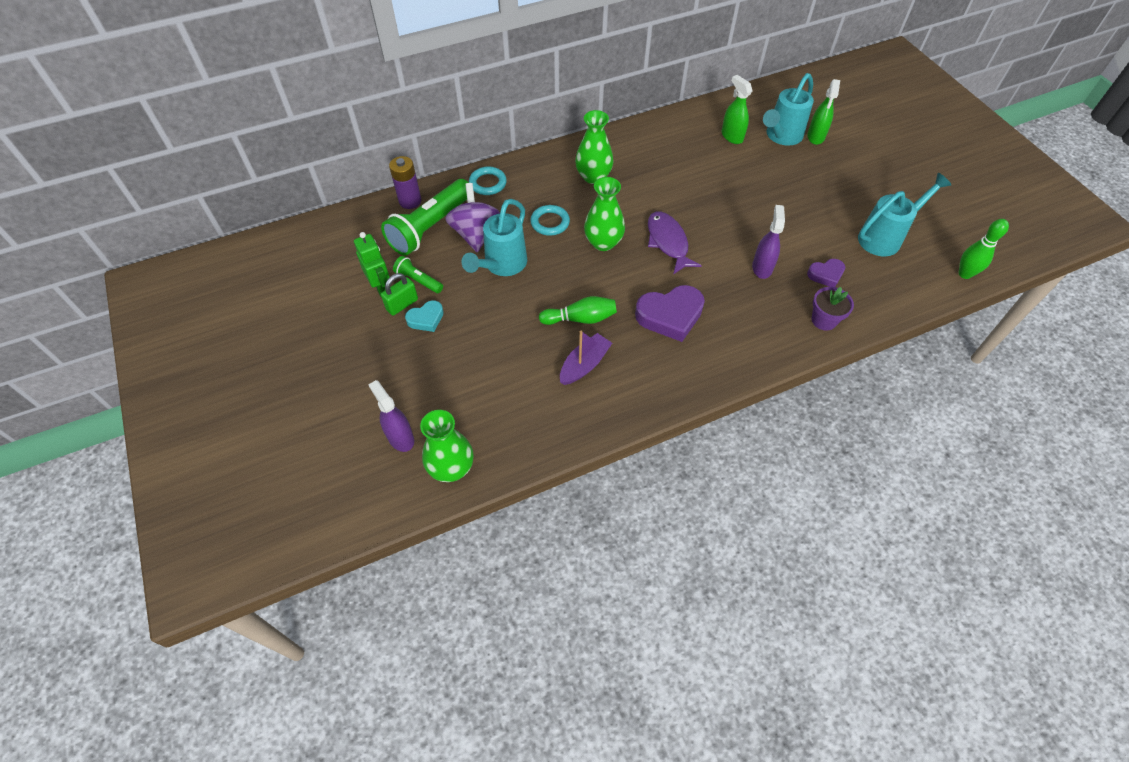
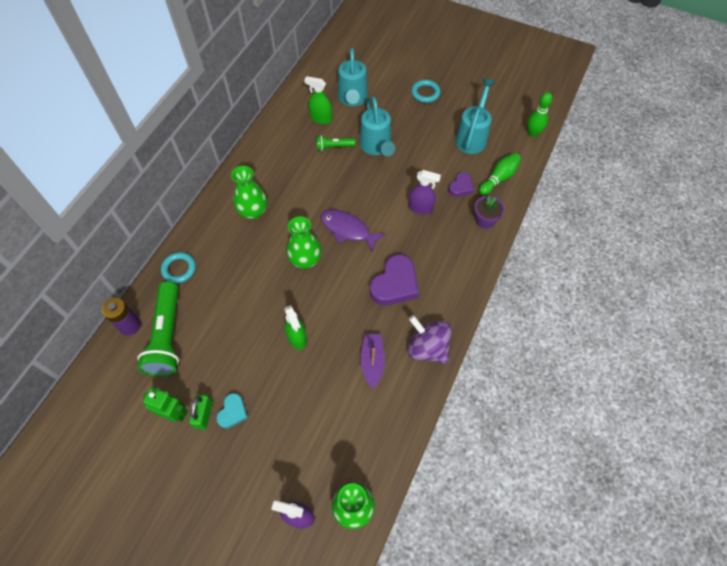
camera: 40 degrees left, 5 degrees up
green flashlight [393,256,443,293] -> green flashlight moved to [317,135,356,151]
purple spinning top [445,183,500,253] -> purple spinning top moved to [407,315,452,364]
turquoise watering can [462,199,527,276] -> turquoise watering can moved to [360,96,395,156]
turquoise ring [530,205,570,236] -> turquoise ring moved to [411,80,440,103]
green bowling pin [539,296,617,325] -> green bowling pin moved to [479,153,521,195]
purple spray bottle [752,205,785,279] -> purple spray bottle turned 135 degrees clockwise [409,170,441,214]
green spray bottle [807,79,840,145] -> green spray bottle moved to [284,305,307,350]

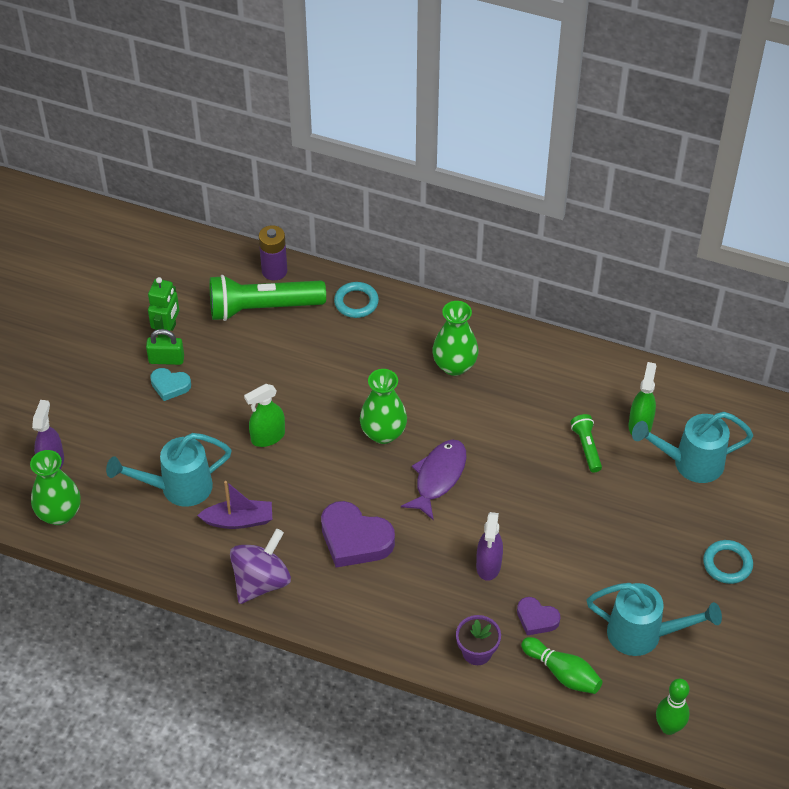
camera: 85 degrees right, 10 degrees down
turquoise watering can [360,96,395,156] -> turquoise watering can moved to [106,433,232,507]

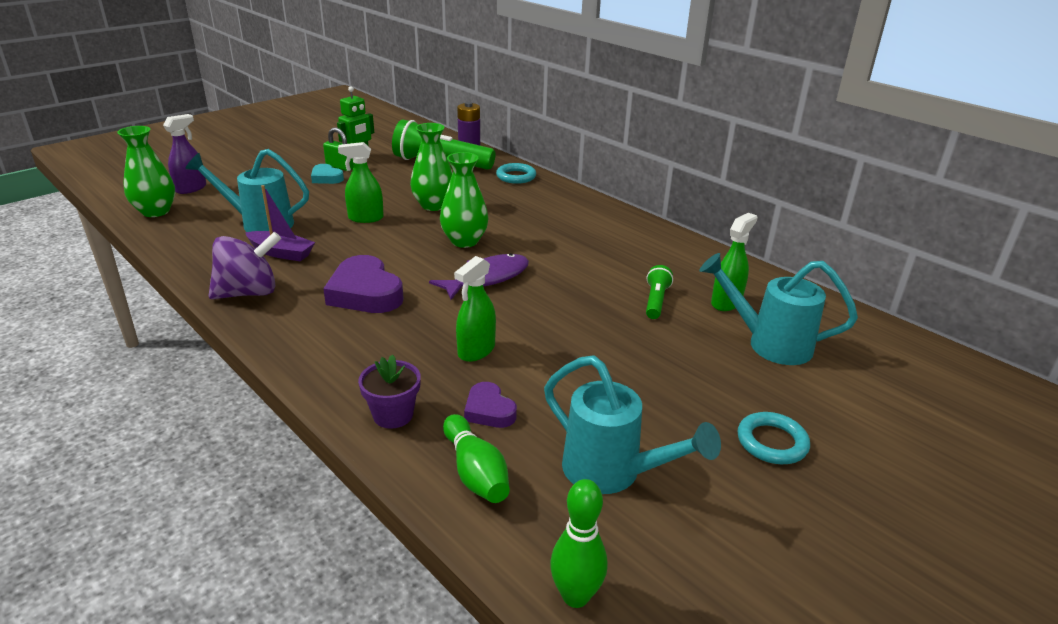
camera: 25 degrees right, 20 degrees down
green vase [432,301,478,376] -> green vase moved to [410,123,453,211]
purple spray bottle [476,512,503,581] -> green spray bottle [454,256,496,362]

